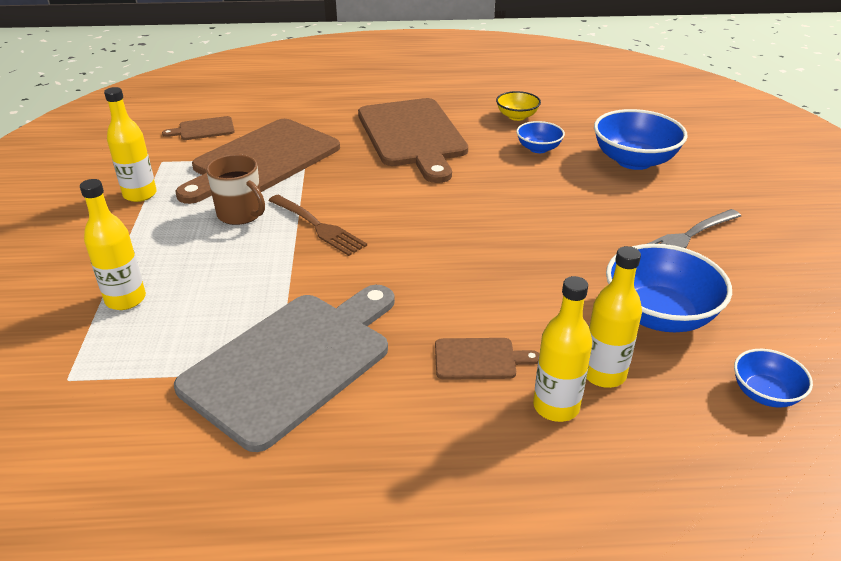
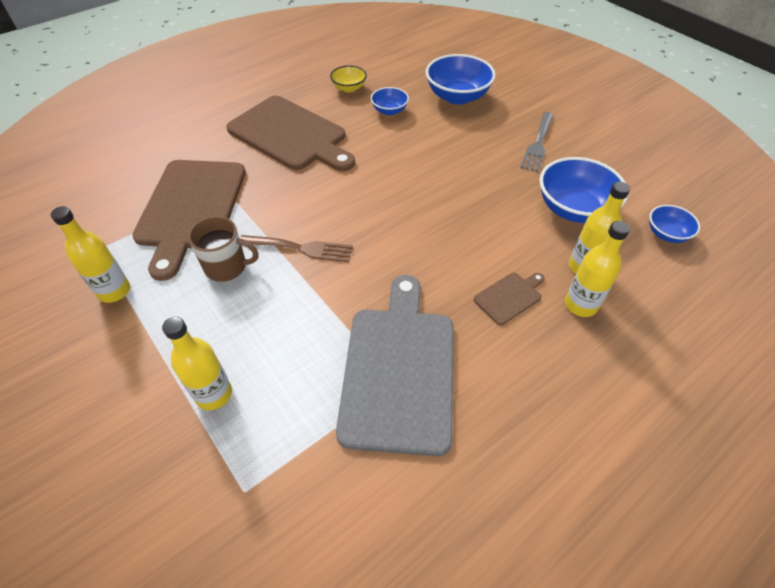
camera: 35 degrees left, 15 degrees up
brown cutting board [162,116,235,140] -> none

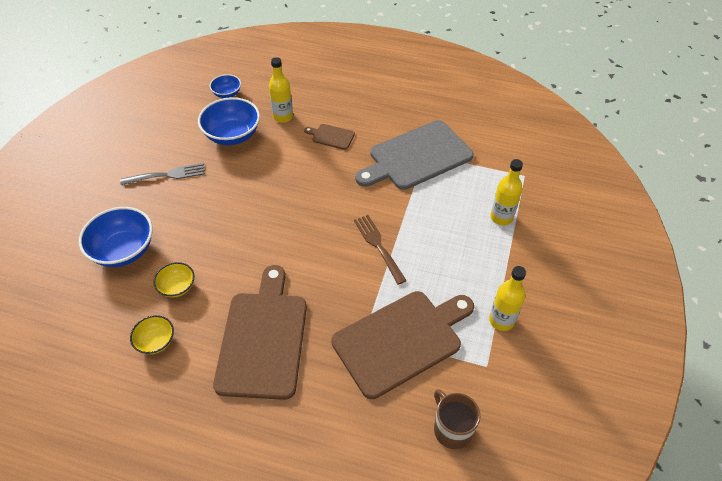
camera: 125 degrees left, 0 degrees up
brown mug [188,216,258,282] -> brown mug moved to [434,389,481,449]
blue bowl [371,87,409,115] -> yellow bowl [153,262,195,298]
yellow bottle [565,221,630,317] -> none

